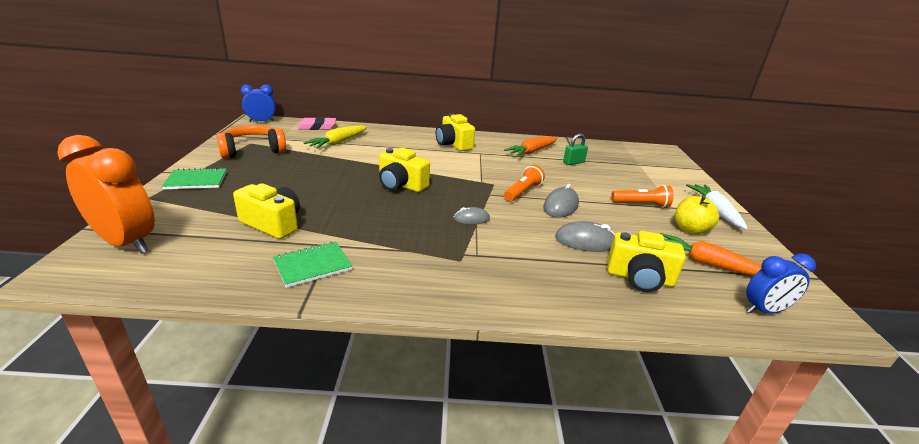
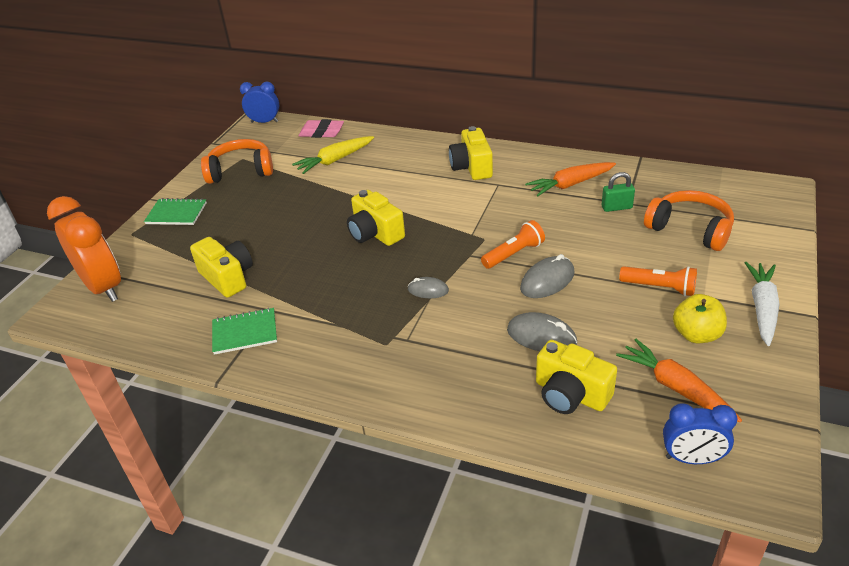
camera: 25 degrees right, 10 degrees up
none -> orange headphones [644,190,734,251]

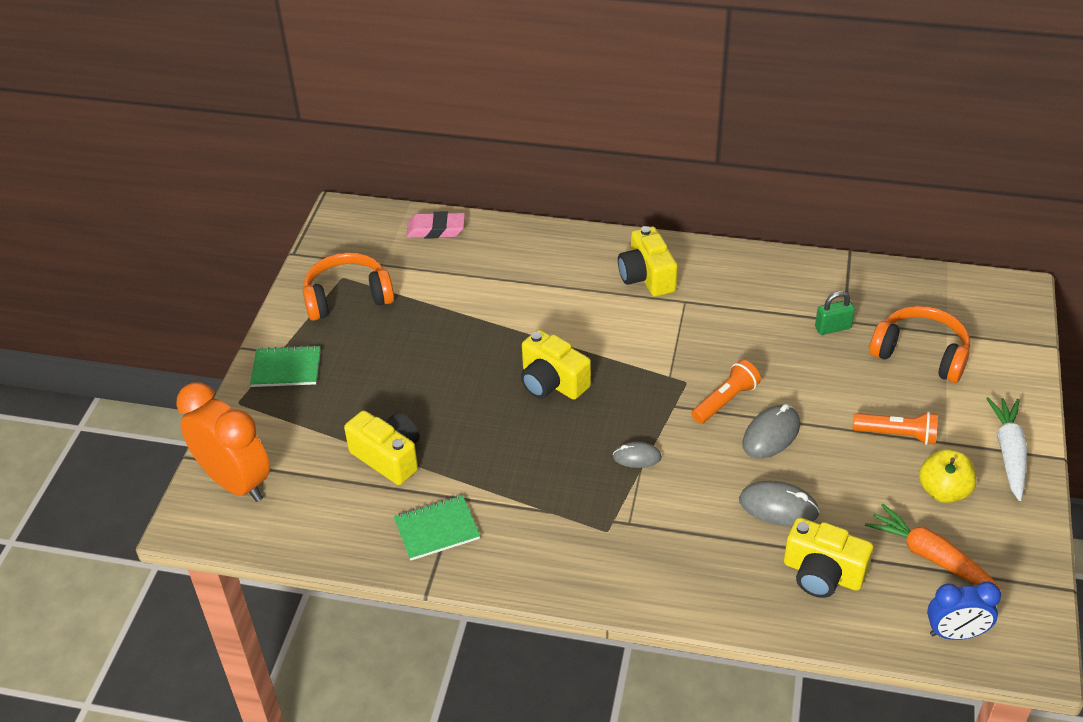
camera: 10 degrees left, 5 degrees up
blue clock [240,82,279,123] -> none
yellow carrot [292,136,374,174] -> none
orange carrot [525,162,616,197] -> none

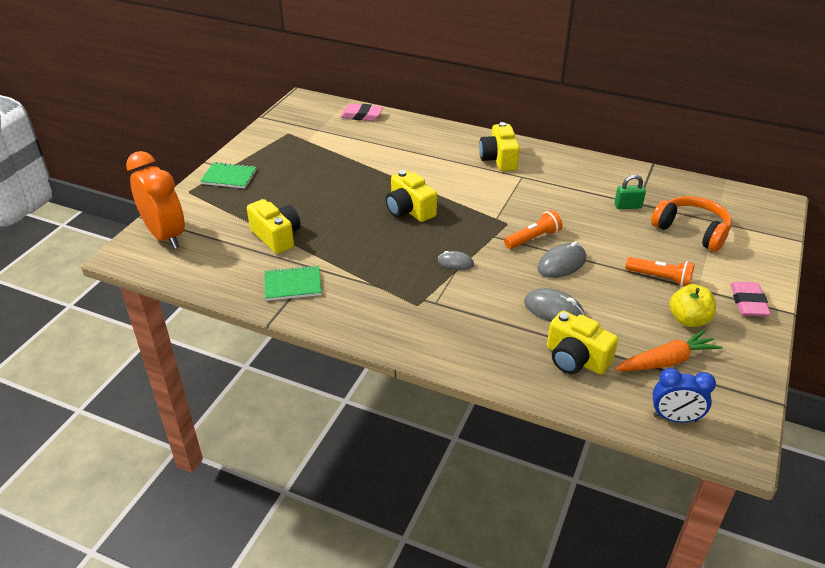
camera: 10 degrees right, 5 degrees down
orange headphones [303,252,394,321] -> none
orange carrot [865,504,1001,590] -> orange carrot turned 105 degrees clockwise [615,330,723,371]
white carrot [986,397,1027,501] -> pink eraser [730,282,771,317]

